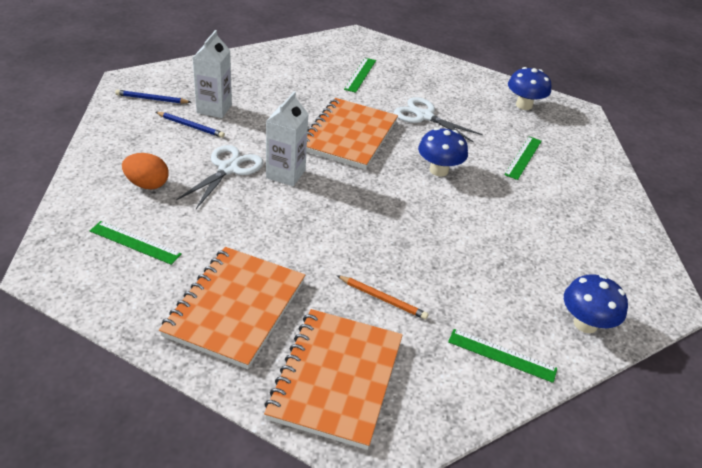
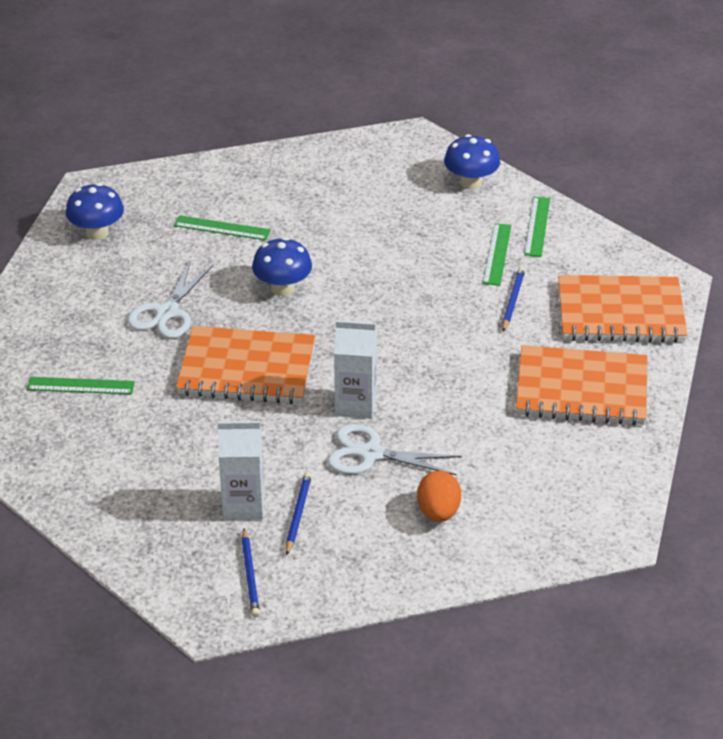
camera: 100 degrees left, 0 degrees up
green ruler [90,221,182,265] -> green ruler moved to [483,223,511,286]
orange pencil [337,275,428,319] -> blue pencil [502,267,525,332]

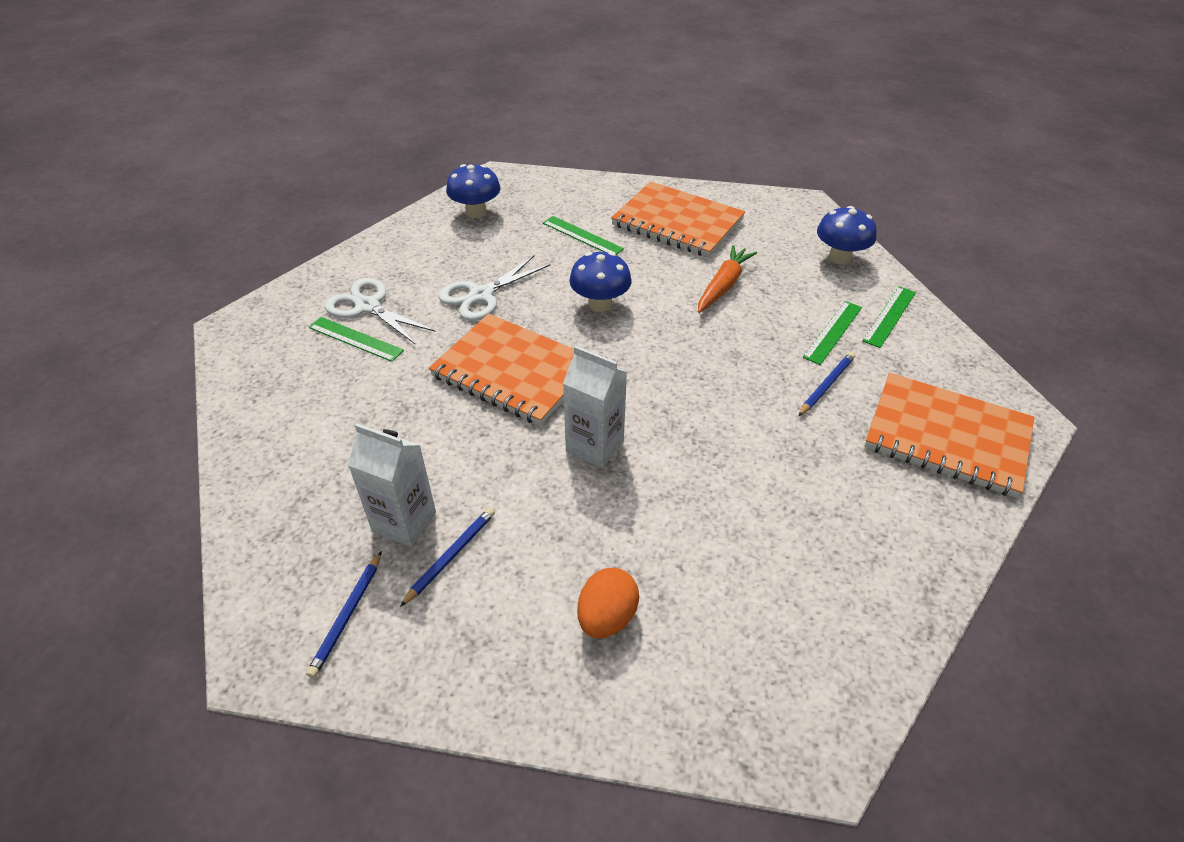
camera: 25 degrees right, 5 degrees up
white scissors [327,424,461,475] -> white scissors moved to [324,278,436,345]
orange notebook [516,345,647,426] -> orange notebook moved to [611,181,745,258]
none -> orange carrot [698,245,757,313]

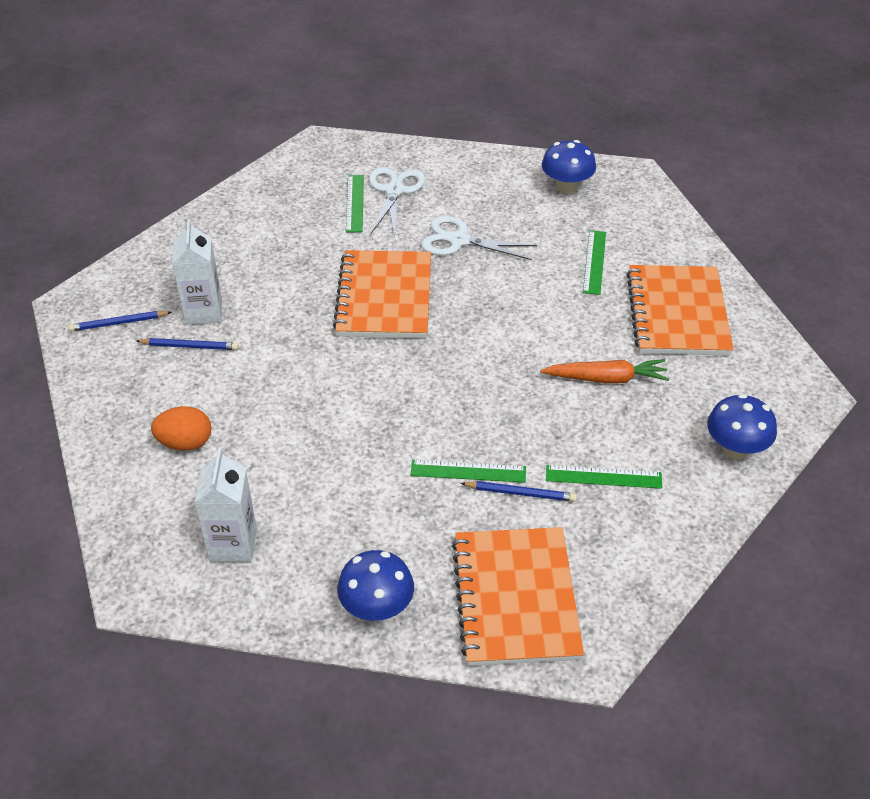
camera: 60 degrees right, 0 degrees up
white carton [563,346,627,468] -> white carton moved to [194,448,257,562]
blue mushroom [569,252,632,312] -> blue mushroom moved to [337,550,414,621]
green ruler [862,286,916,348] -> green ruler moved to [410,460,526,483]

